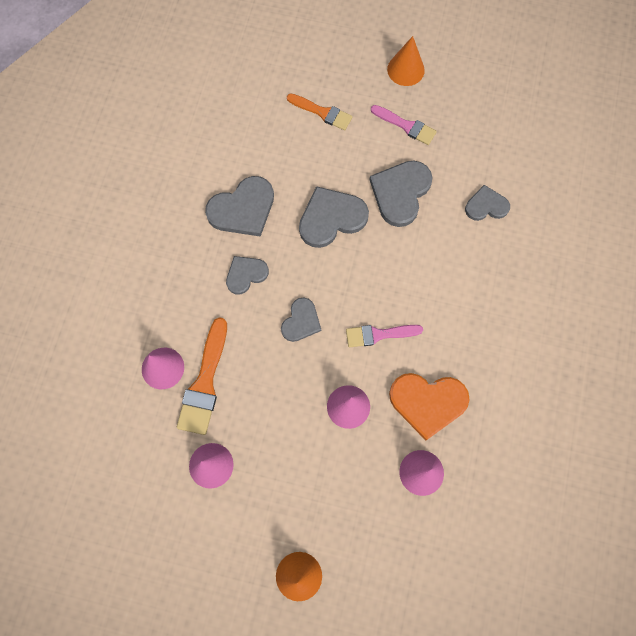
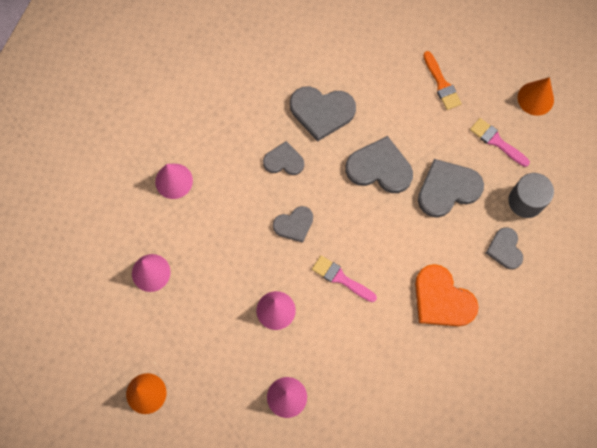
camera: 40 degrees right, 0 degrees up
orange brush [177,317,227,435] -> none
pink brush [371,105,437,145] -> pink brush turned 150 degrees clockwise [470,118,530,167]
orange heart [389,373,470,440] -> orange heart moved to [415,264,479,327]
grey heart [465,185,510,221] -> grey heart turned 135 degrees counterclockwise [486,227,523,269]
none -> grey cylinder [508,173,554,218]

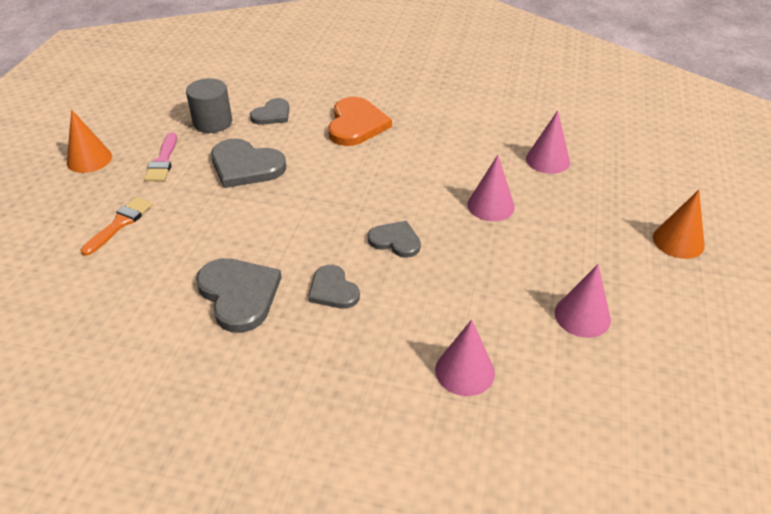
camera: 130 degrees left, 30 degrees down
pink brush [312,255,377,302] -> none
grey heart [345,136,413,193] -> none

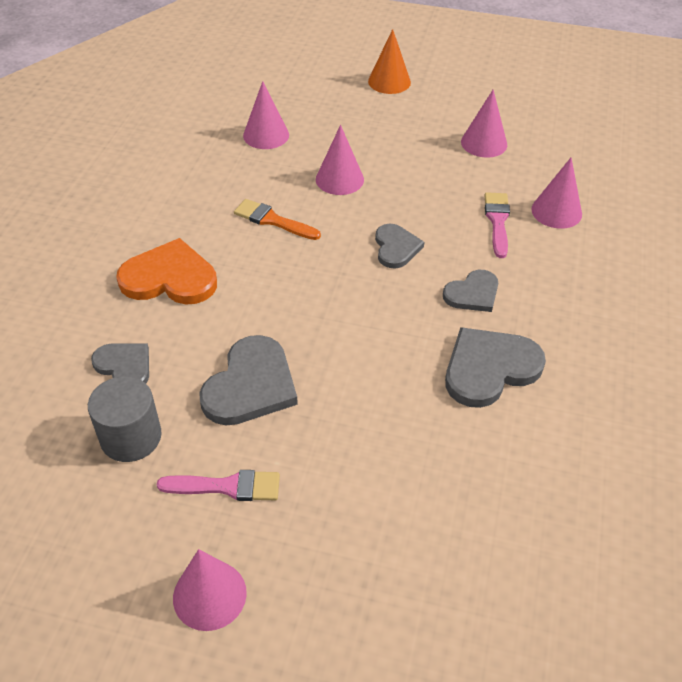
camera: 90 degrees left, 5 degrees up
orange cone [67,110,112,173] -> pink cone [173,549,247,631]
orange brush [81,197,153,256] -> orange brush moved to [234,199,321,240]
grey heart [368,221,421,258] -> grey heart turned 150 degrees clockwise [375,224,424,268]
none -> pink brush [485,192,510,258]

